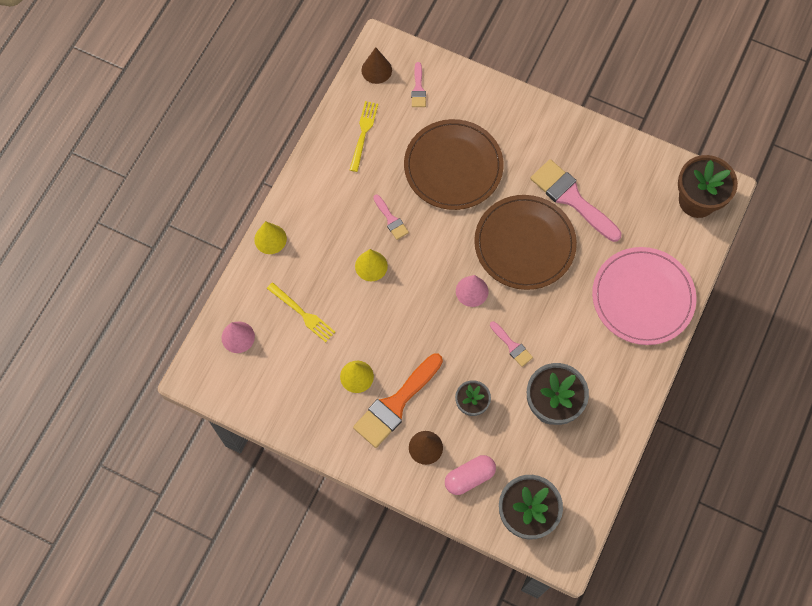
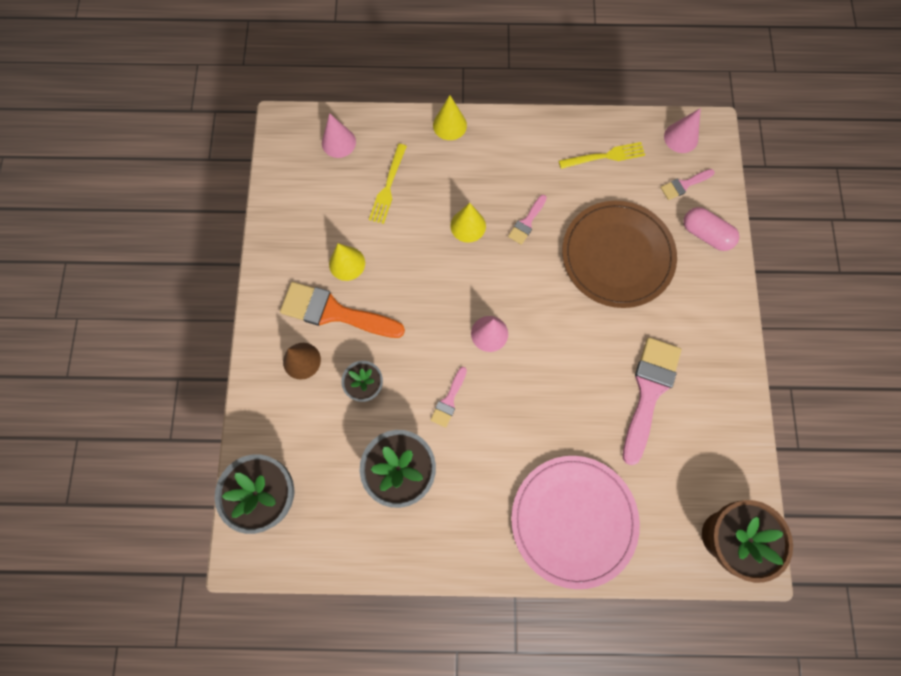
camera: 65 degrees right, 5 degrees up
brown cone [361,47,392,84] -> pink cone [664,108,701,153]
pink capsule [445,455,496,495] -> pink capsule moved to [683,207,739,251]
brown plate [474,195,577,290] -> none

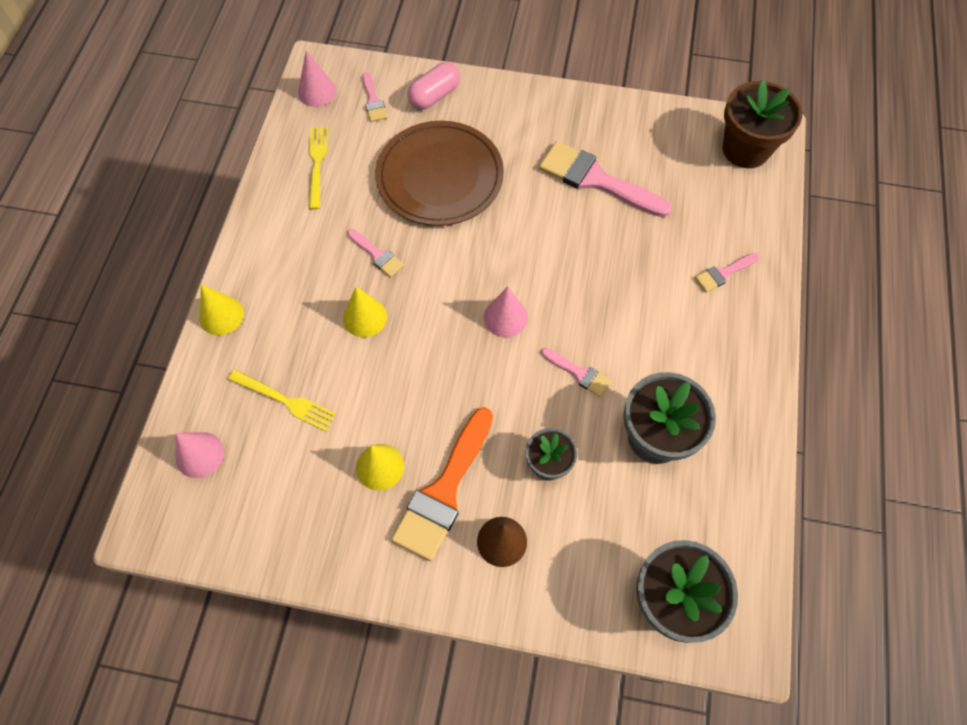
camera: 80 degrees left, 10 degrees down
pink plate [511,456,640,589] -> pink brush [695,253,759,292]

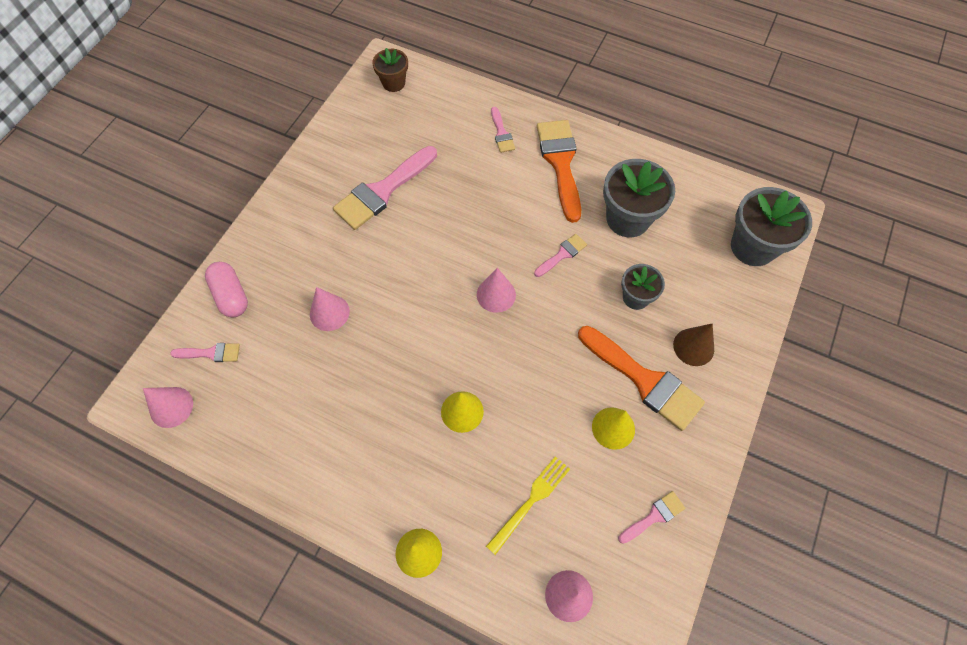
camera: 75 degrees left, 0 degrees up
yellow fork [309,127,328,209] -> none
pink brush [347,229,404,277] -> pink brush moved to [618,491,685,544]
brown plate [375,121,504,226] -> pink cone [310,287,350,331]
brown flower pot [723,80,802,168] -> brown flower pot [372,48,408,92], size x0.58
none -> orange brush [537,120,581,223]

